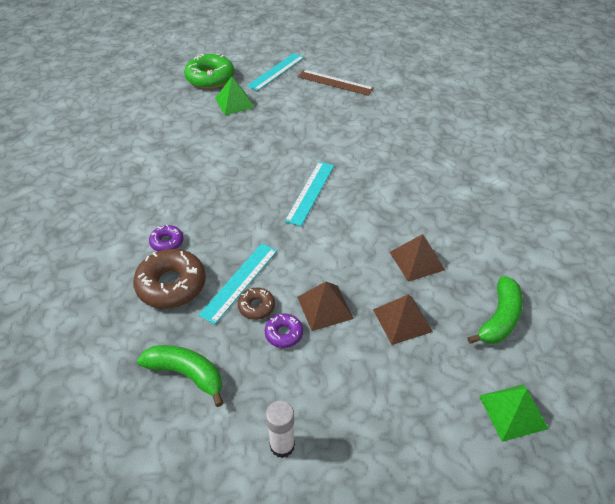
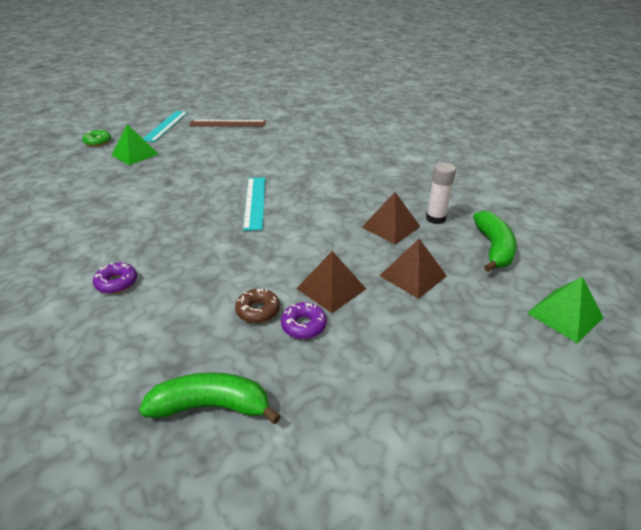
camera: 25 degrees left, 10 degrees down
brown donut [133,249,206,309] -> none
green donut [184,54,234,89] -> green donut [82,129,111,146], size x0.51
turquoise ruler [198,243,277,325] -> none
white glue stick [266,400,295,458] -> white glue stick moved to [426,162,456,224]

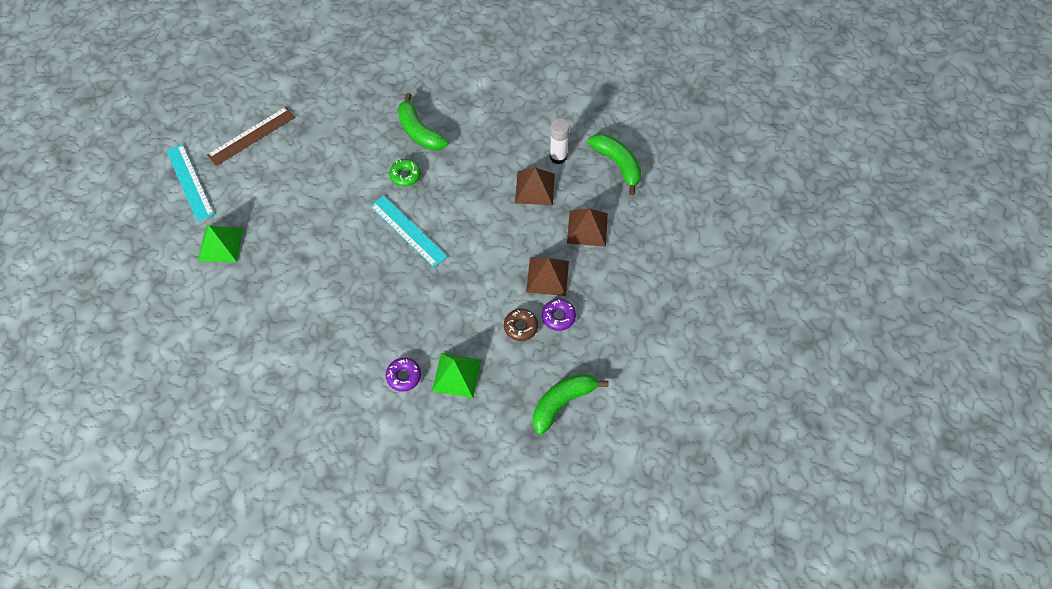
camera: 40 degrees left, 25 degrees up
green donut [82,129,111,146] -> green donut moved to [389,159,421,187]
green pyramid [527,277,604,344] -> green pyramid moved to [432,353,481,398]
none -> green banana [398,93,448,151]

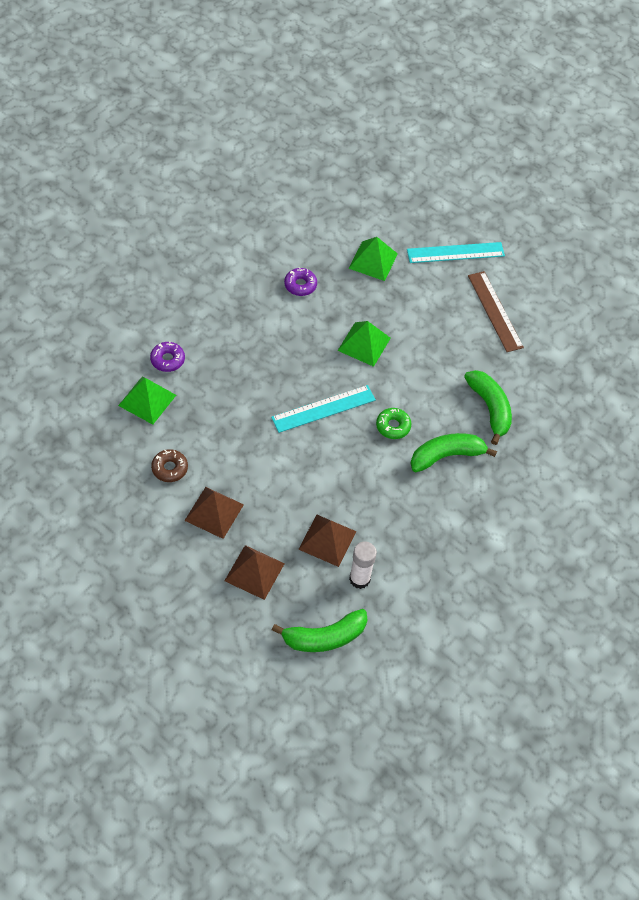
camera: 105 degrees right, 5 degrees down
green banana [533,373,609,435] -> green banana moved to [464,370,512,445]
purple donut [542,299,576,331] -> purple donut moved to [284,267,317,296]
none -> green pyramid [338,321,391,367]

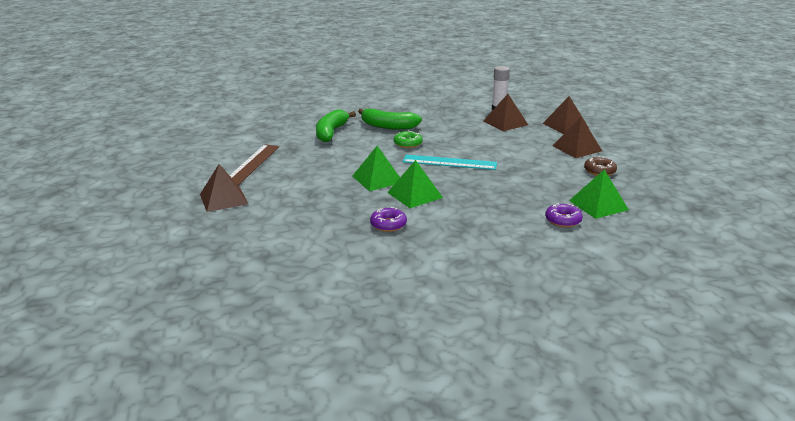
camera: 140 degrees left, 30 degrees down
green banana [272,609,368,652] -> none
green pyramid [349,237,398,281] -> green pyramid moved to [387,160,443,208]
turquoise ruler [407,242,505,263] -> brown pyramid [200,164,248,212]

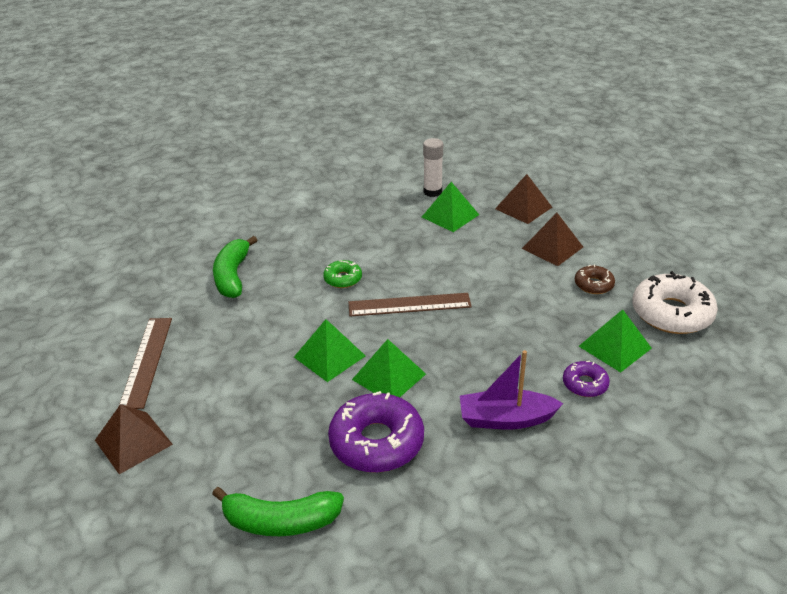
camera: 15 degrees left, 10 degrees up
green banana [358,108,422,130] -> green banana moved to [212,487,344,536]
purple donut [370,207,407,232] -> purple donut [328,391,424,473], size x1.95
turquoise ruler [403,155,497,170] -> brown ruler [348,293,472,317]
brown pyramid [483,94,528,131] -> green pyramid [422,182,479,232]
none -> purple boat [460,350,563,429]
none -> white donut [632,271,718,334]

